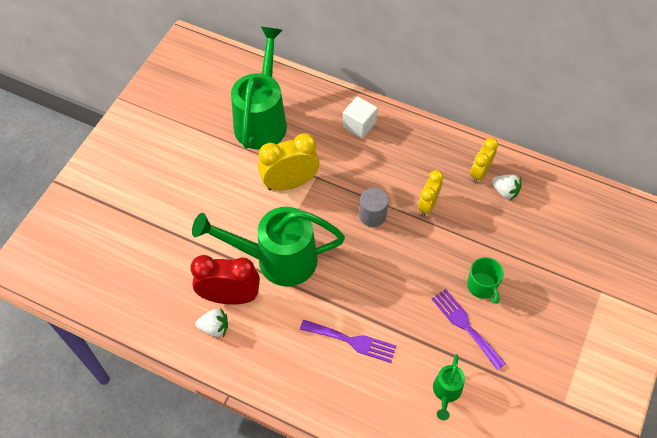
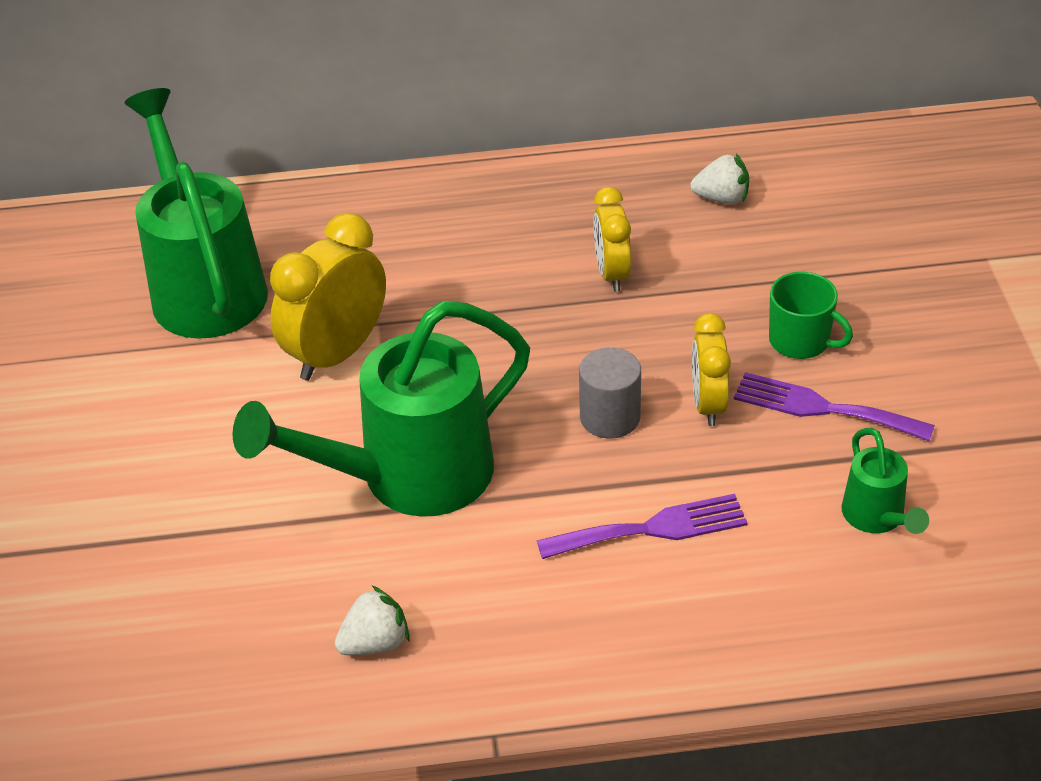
camera: 30 degrees left, 15 degrees down
red clock [191,255,260,305] -> none
white cube [343,96,378,138] -> none
grey cylinder [359,188,388,227] -> grey cylinder moved to [579,347,641,439]
yellow clock [470,138,498,183] -> yellow clock moved to [692,313,731,426]

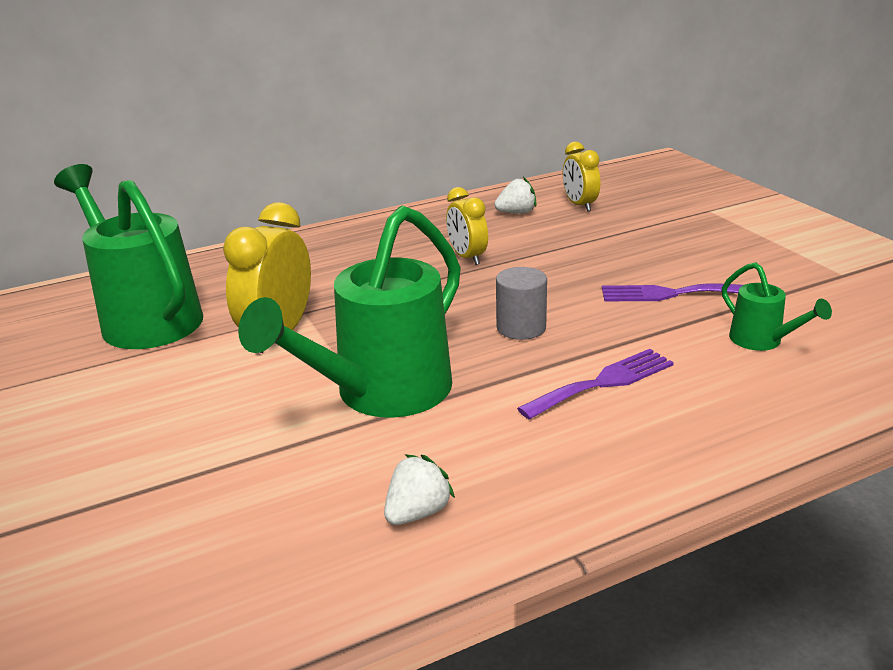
camera: 20 degrees left, 15 degrees down
yellow clock [692,313,731,426] -> yellow clock moved to [563,142,600,211]
green mug [769,272,853,359] -> none

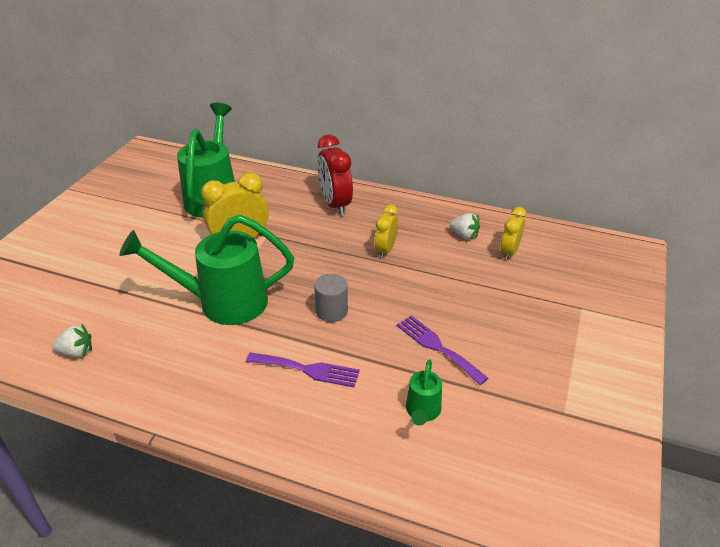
camera: 45 degrees right, 10 degrees up
white strawberry [384,454,455,525] -> white strawberry moved to [52,324,92,357]
none -> red clock [317,135,353,216]

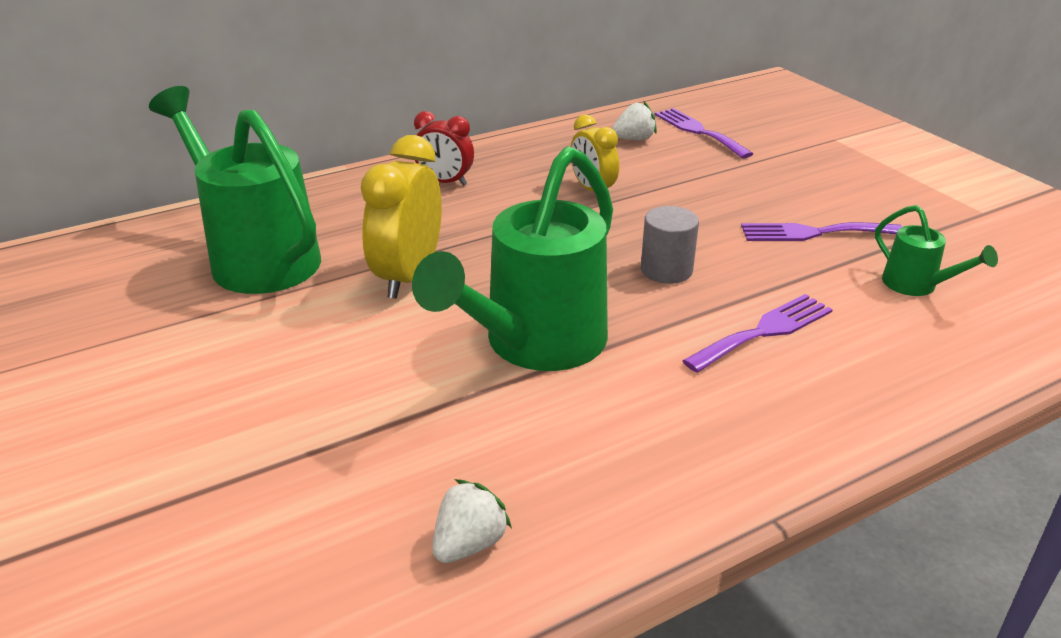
camera: 50 degrees left, 5 degrees down
red clock [317,135,353,216] -> red clock [414,111,474,186], size x0.62
yellow clock [500,207,527,260] -> purple fork [654,108,753,159]

